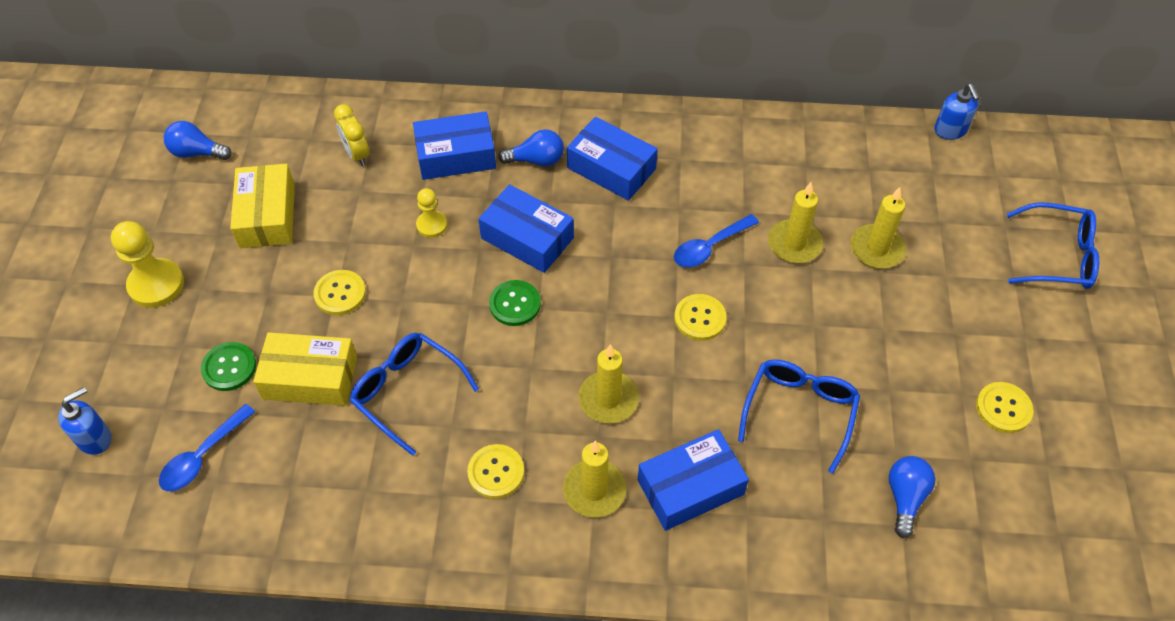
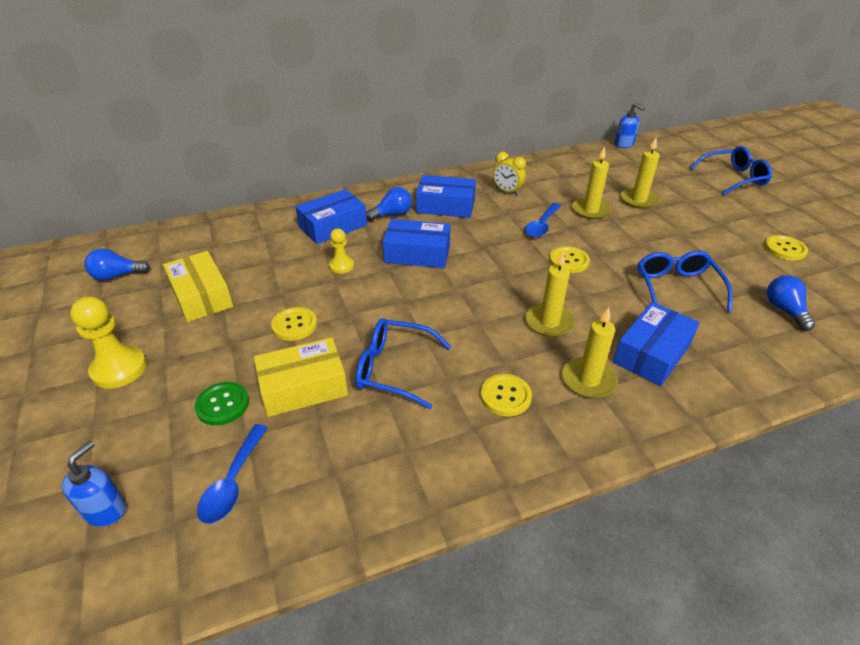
camera: 25 degrees left, 15 degrees down
yellow clock [334,104,369,166] -> yellow clock moved to [493,152,526,195]
green button [489,280,541,326] -> none

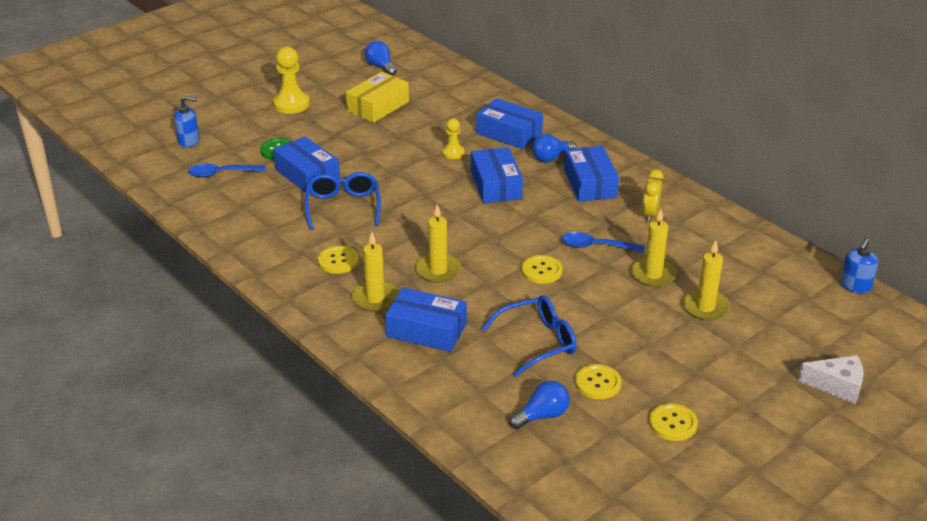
camera: 70 degrees right, 5 degrees down
yellow box [254,337,348,417] -> blue box [273,136,340,194]
yellow button [271,307,317,341] -> yellow button moved to [575,364,622,399]
blue light bulb [366,187,412,221] -> blue light bulb turned 105 degrees clockwise [532,134,576,162]
blue glasses [690,146,772,195] -> white cheese [798,355,864,404]

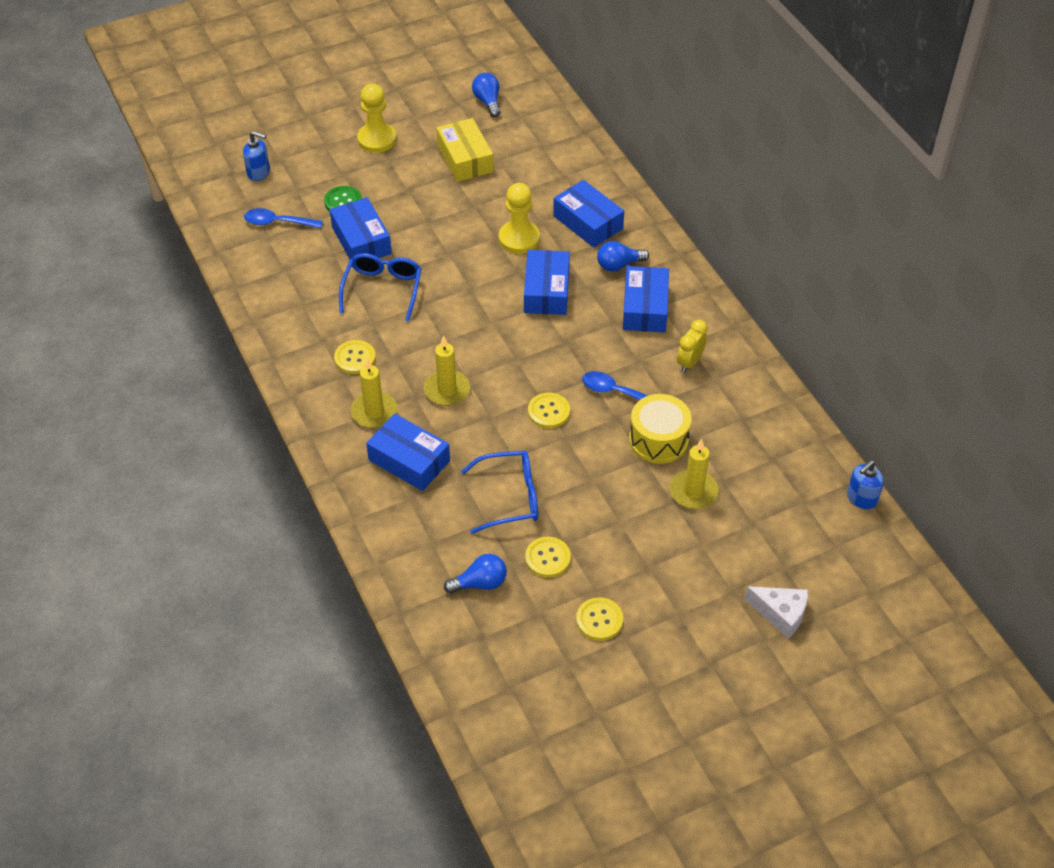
camera: 15 degrees right, 15 degrees up
yellow box [346,72,409,123] -> yellow box turned 75 degrees counterclockwise [436,118,493,182]
yellow pawn [442,119,465,159] -> yellow pawn [499,183,540,254], size x1.70
yellow candle [630,209,677,287] -> yellow drum [629,394,692,464]

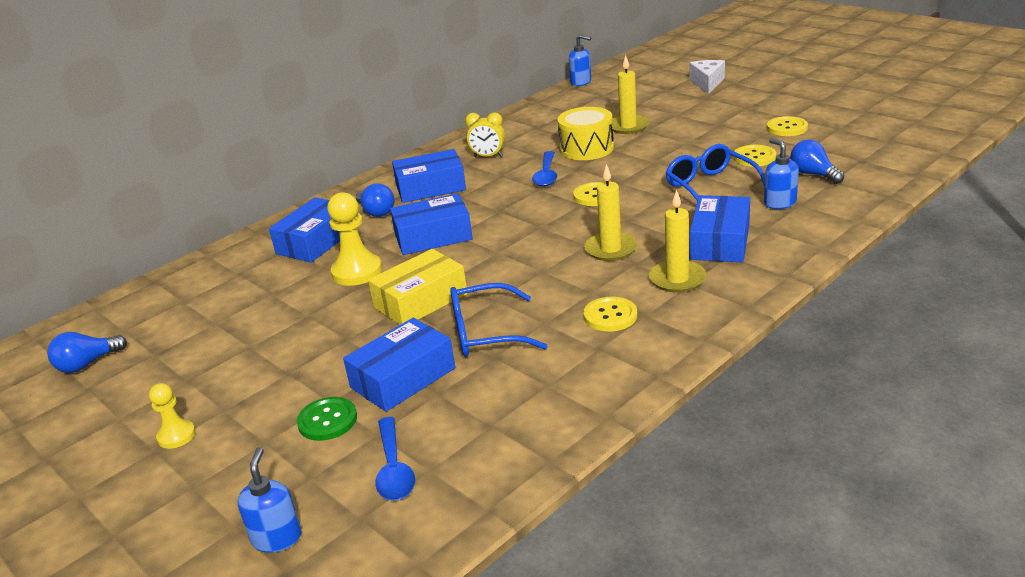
camera: 105 degrees left, 20 degrees down
yellow pawn [357,83,396,153] -> yellow pawn [149,383,196,449], size x0.59
yellow box [436,118,493,182] -> yellow box moved to [368,249,468,325]
none -> blue soap dispenser [764,138,799,209]

